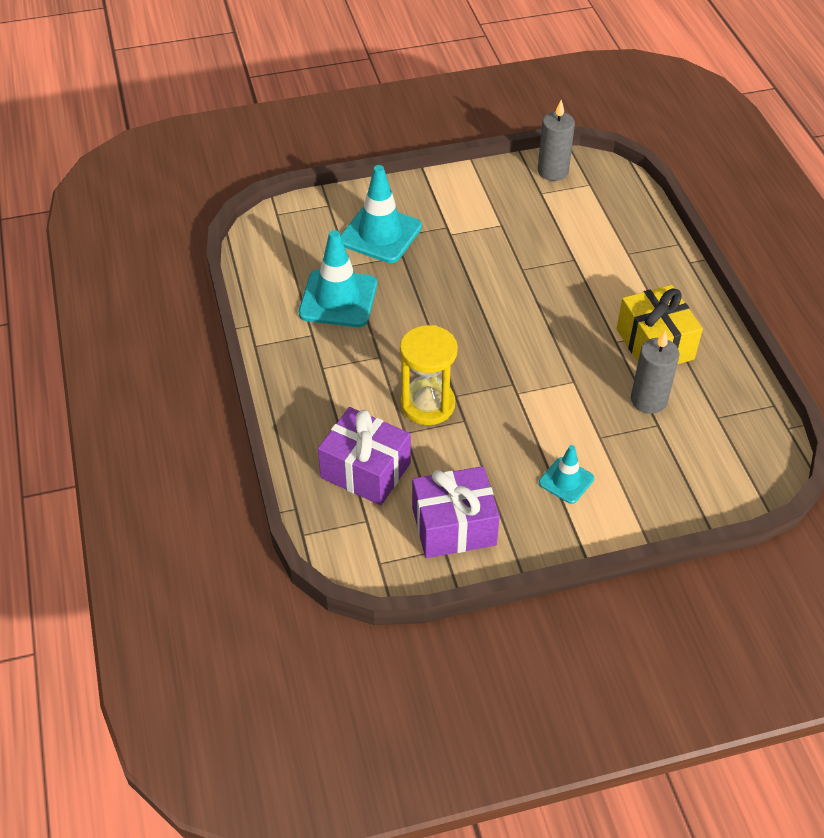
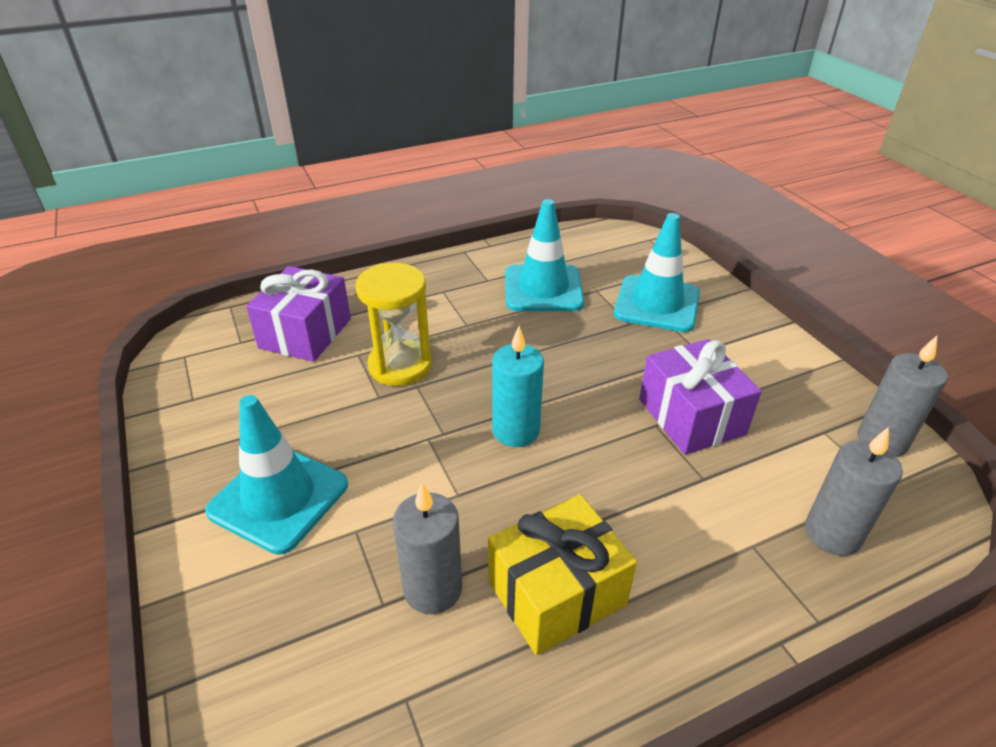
camera: 80 degrees right, 10 degrees down
purple gift [412,466,500,558] -> purple gift moved to [639,339,762,455]
turquoise traffic cone [539,445,594,504] -> turquoise traffic cone [205,395,348,555], size x1.82
none -> turquoise candle [492,326,544,447]
none -> grey candle [805,427,903,556]

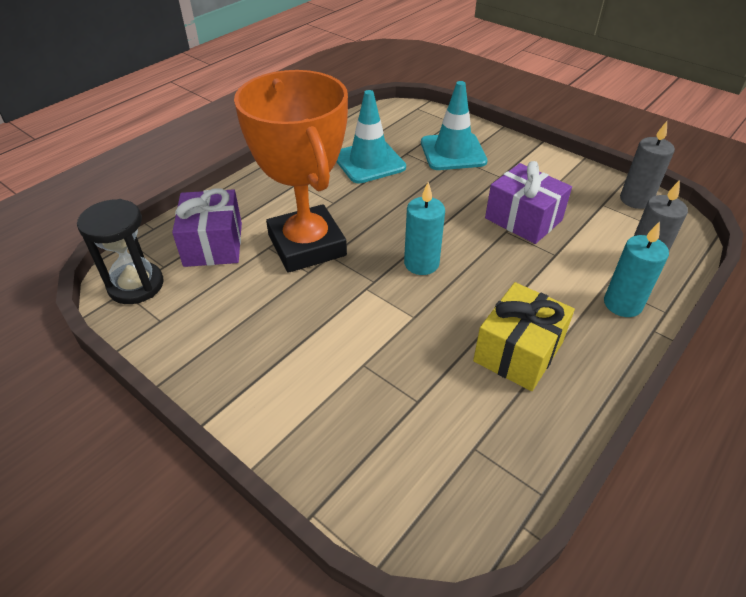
camera: 25 degrees left, 5 degrees up
turquoise traffic cone [205,395,348,555] -> none
yellow hourglass [356,263,432,386] -> orange trophy [234,70,348,273]
grey candle [393,483,462,614] -> none
none -> black hourglass [77,199,163,304]
none -> turquoise candle [604,221,669,317]

